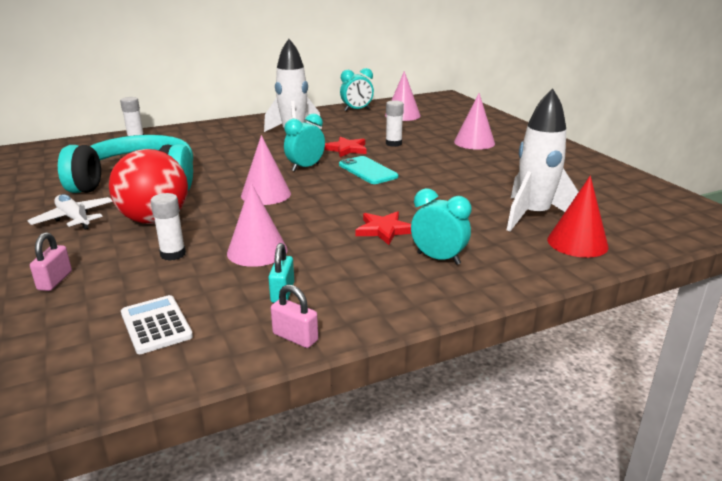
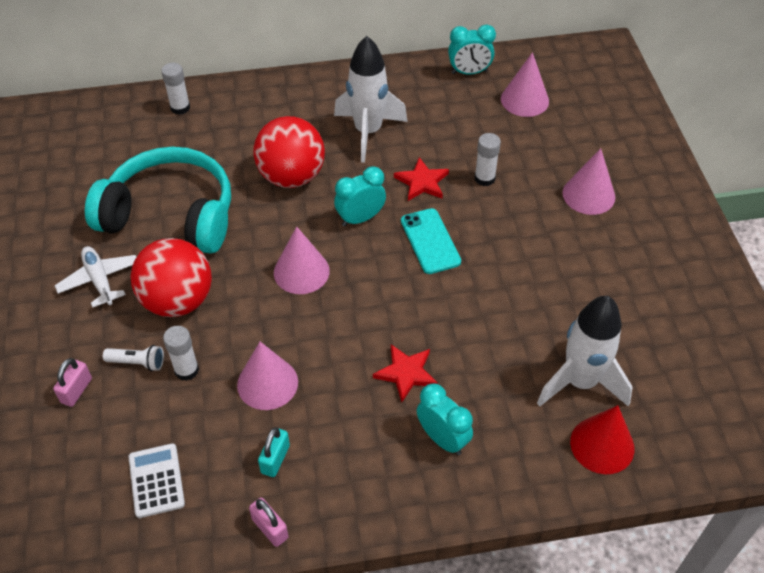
camera: 15 degrees right, 25 degrees up
none -> white flashlight [103,345,164,371]
none -> red ball [253,116,325,188]

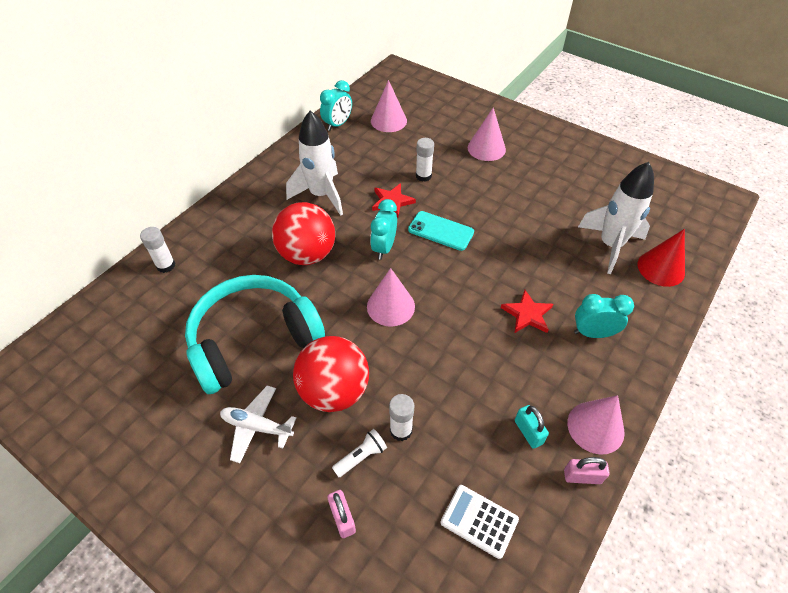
camera: 45 degrees left, 0 degrees up
pink cone [237,342,298,410] -> pink cone moved to [567,395,625,455]

